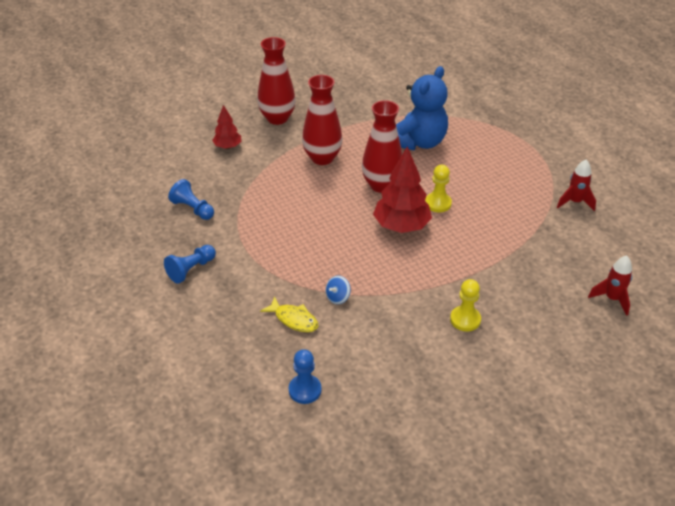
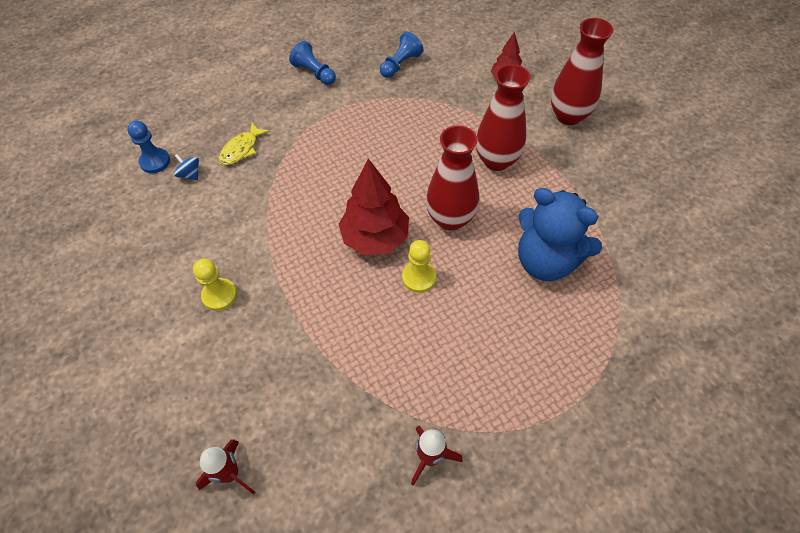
camera: 90 degrees right, 15 degrees up
blue spinning top [326,276,351,304] -> blue spinning top moved to [174,154,199,180]

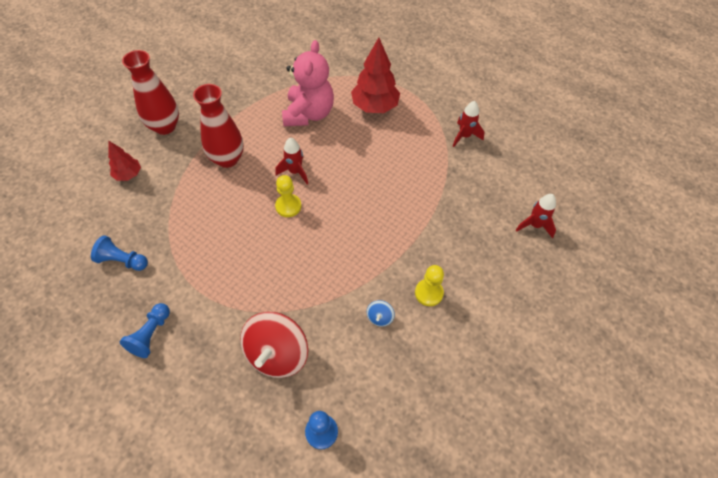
camera: 115 degrees left, 0 degrees up
blue spinning top [174,154,199,180] -> blue spinning top moved to [367,300,395,327]
yellow fish [219,123,270,165] -> red spinning top [241,312,308,378]
red tree [339,159,409,256] -> red tree moved to [351,38,400,113]
yellow pawn [402,240,436,293] -> yellow pawn moved to [275,175,301,217]
red vase [426,125,479,230] -> red rocket [275,138,308,184]
blue teddy bear [518,188,602,281] -> pink teddy bear [282,40,334,126]

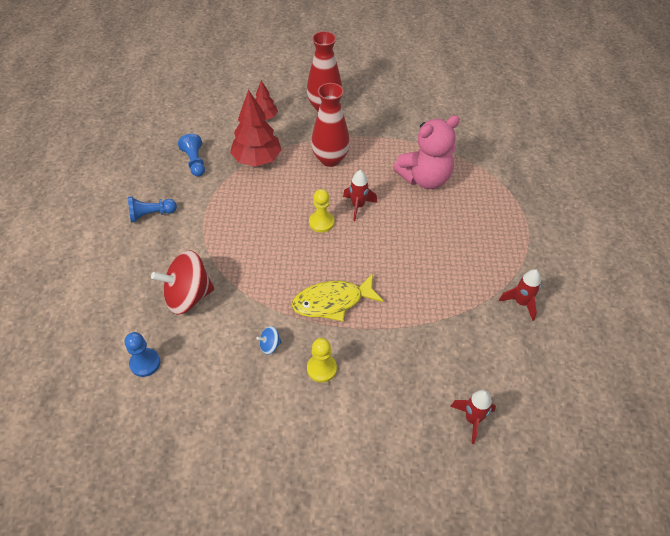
camera: 55 degrees right, 5 degrees down
red tree [351,38,400,113] -> red tree moved to [230,90,281,167]
none -> yellow fish [292,274,384,321]

